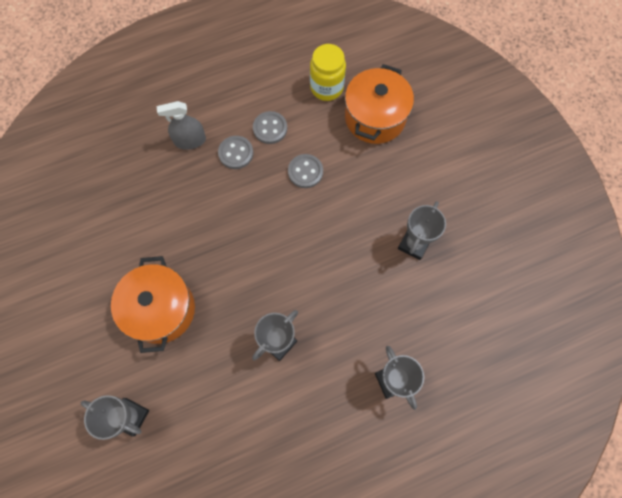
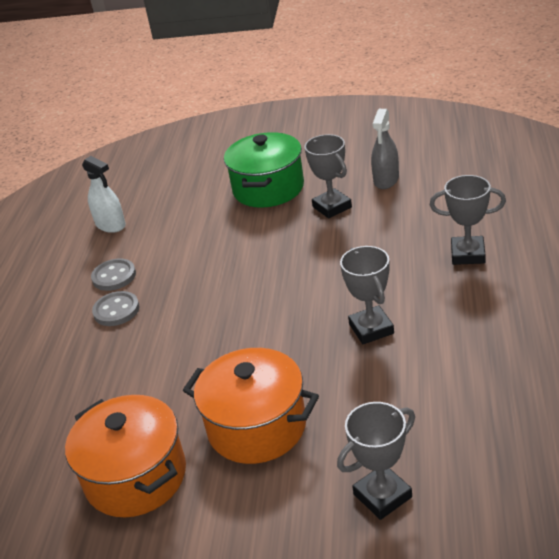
camera: 55 degrees left, 35 degrees down
grey spray bottle [157,101,206,150] -> grey spray bottle moved to [371,109,399,189]
grey button [288,154,323,188] -> none
yellow jar [310,44,346,101] -> white spray bottle [82,156,126,233]
orange pot [345,64,414,144] -> orange pot moved to [65,395,186,517]
none -> green pot [224,132,304,208]

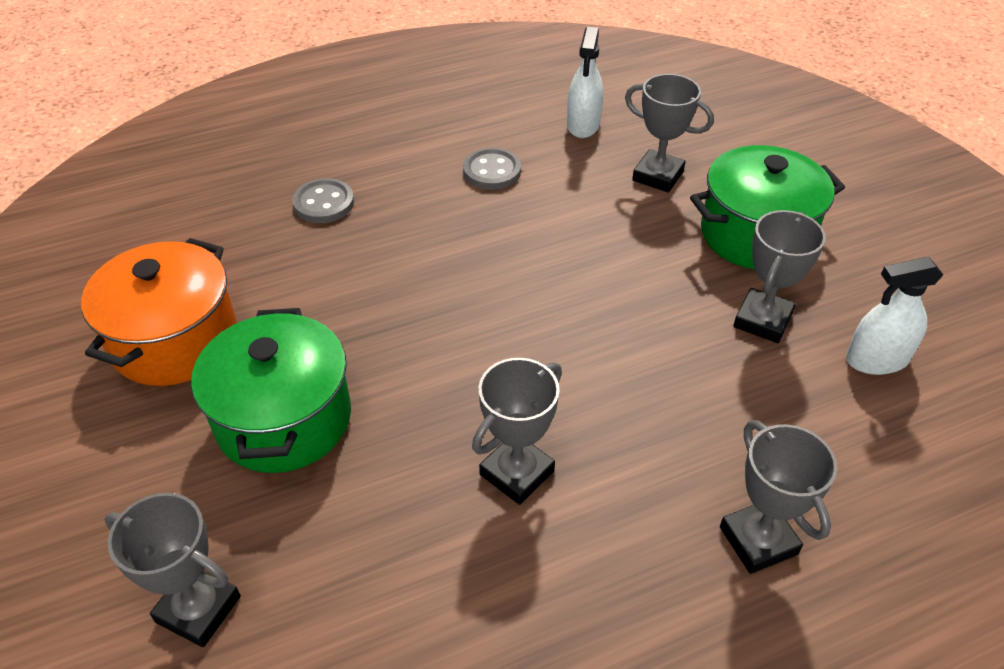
camera: 55 degrees right, 10 degrees up
grey button [92,291,139,326] -> grey button moved to [292,178,354,223]
orange pot [183,348,319,464] -> green pot [191,308,351,473]
grey spray bottle [371,109,399,189] -> white spray bottle [846,257,943,375]
none -> grey trophy [625,74,714,192]

